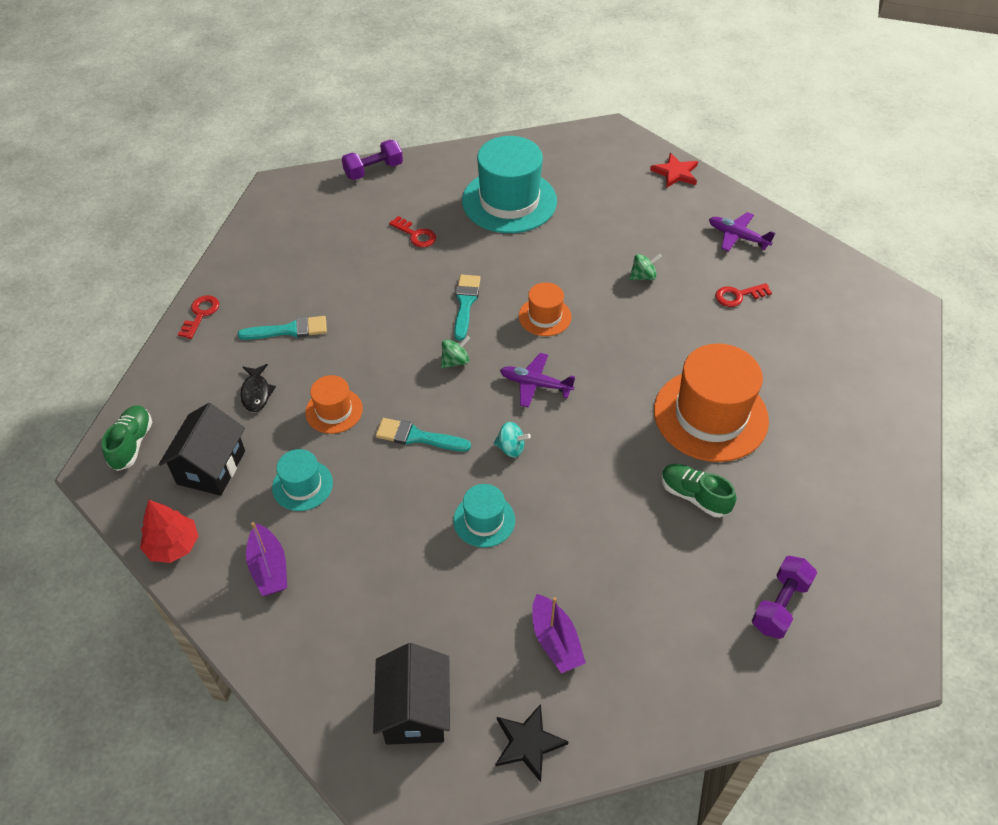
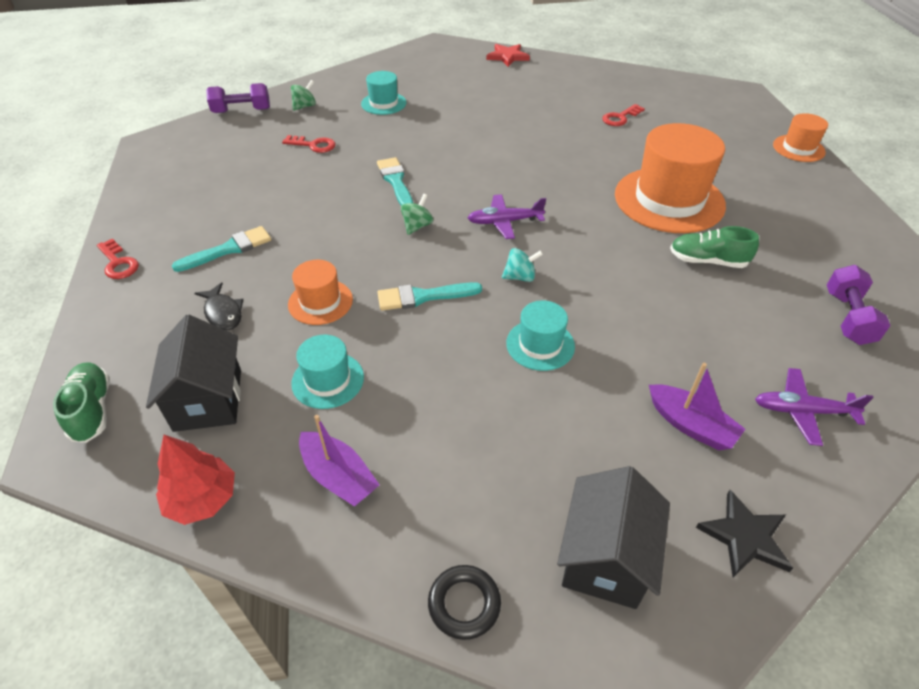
camera: 25 degrees left, 5 degrees down
red key [178,295,219,339] -> red key turned 150 degrees clockwise [97,238,139,279]
purple dumbbell [342,140,403,180] -> purple dumbbell turned 45 degrees clockwise [206,83,270,113]
black house [373,643,450,745] -> black house turned 45 degrees clockwise [557,466,670,609]
turquoise hat [462,136,557,233] -> turquoise hat [361,71,406,115], size x0.50
orange hat [519,282,572,336] -> orange hat moved to [773,113,828,162]
green spinning top [629,254,662,280] -> green spinning top moved to [291,80,316,111]
purple plane [709,212,775,252] -> purple plane moved to [755,368,874,446]
none -> black ring [428,565,501,640]

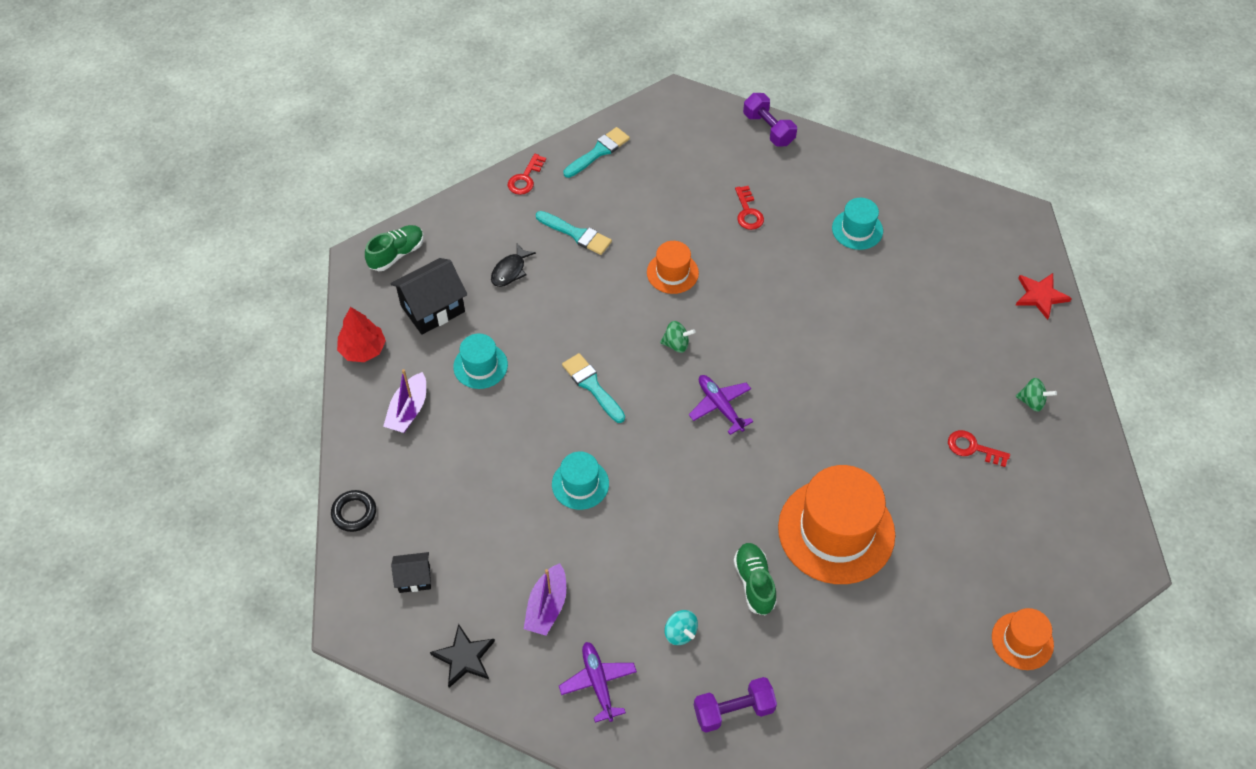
camera: 65 degrees right, 10 degrees up
orange hat [288,260,353,325] -> orange hat moved to [647,241,699,294]
green spinning top [291,80,316,111] -> green spinning top moved to [1016,378,1057,412]
turquoise brush [377,157,413,206] -> turquoise brush moved to [563,127,630,178]
turquoise spinning top [502,248,543,282] -> turquoise spinning top moved to [664,610,698,645]
black house [557,466,670,609] -> black house [391,552,431,593], size x0.56

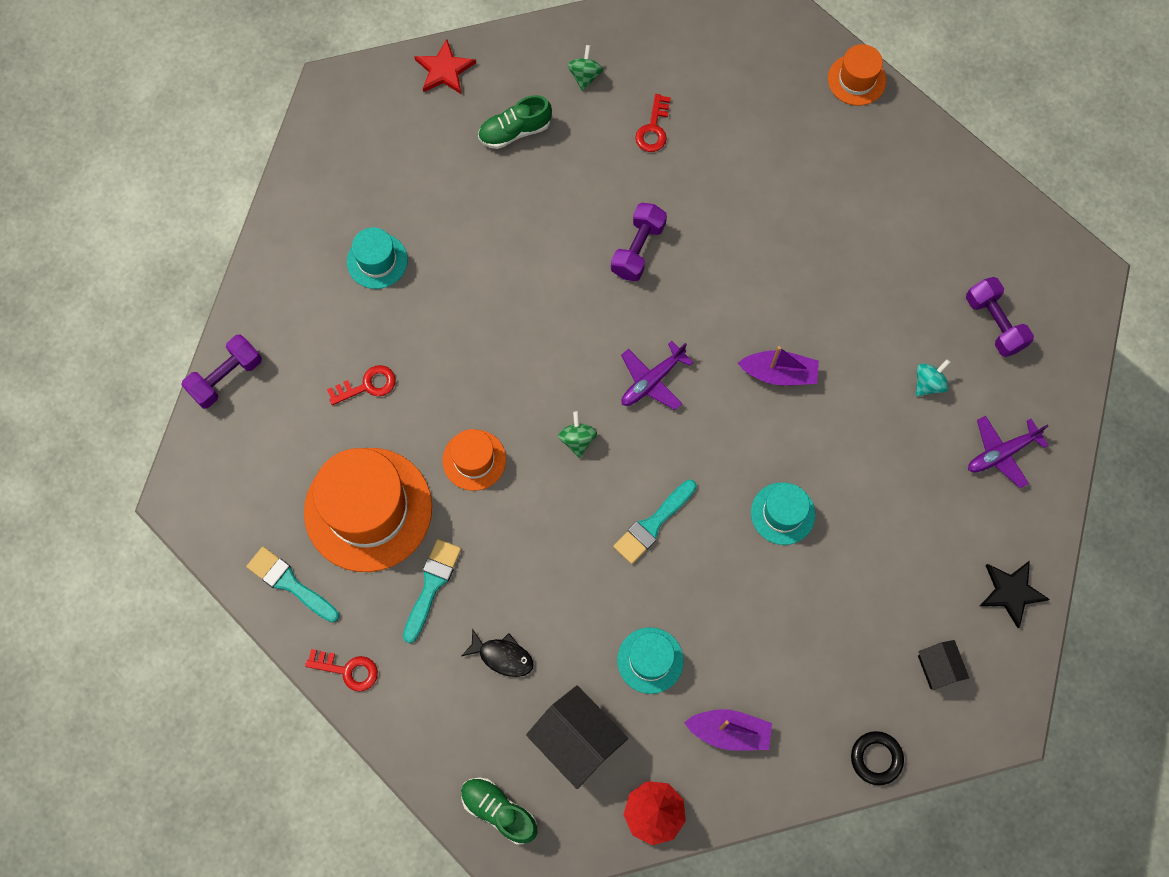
camera: 100 degrees left, 15 degrees up
purple boat [524,563,566,636] -> purple boat moved to [738,346,819,385]
green shoe [733,543,777,615] -> green shoe moved to [478,95,552,149]
orange hat [778,465,895,584] -> orange hat moved to [304,448,432,572]
none -> purple dumbbell [611,203,667,281]

